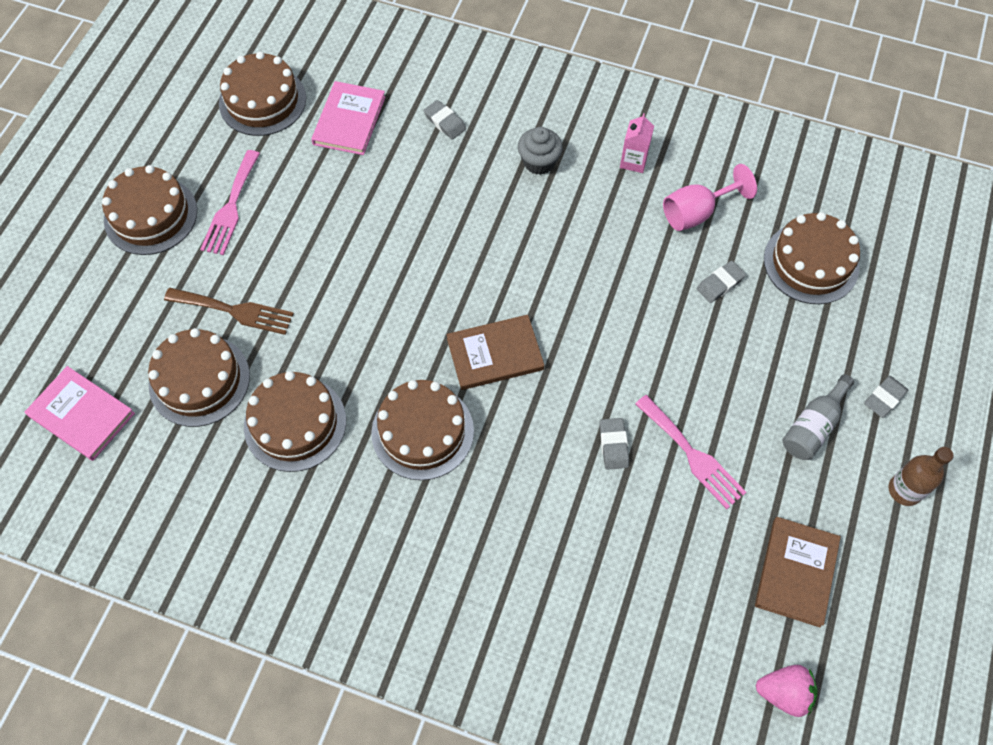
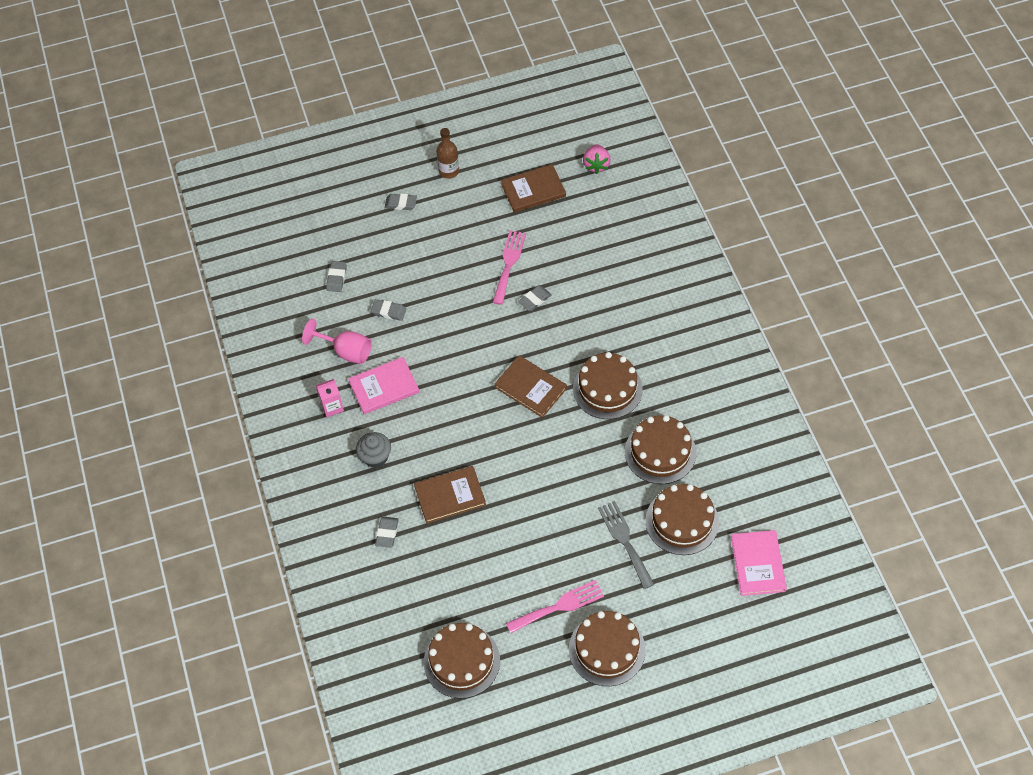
camera: 125 degrees left, 5 degrees down
brown fork [164,288,294,335] -> grey fork [598,501,655,589]
pink book [311,81,386,155] -> pink book moved to [348,357,419,414]
pink strawberry [756,665,818,717] -> pink strawberry turned 150 degrees counterclockwise [583,144,611,174]
brown cake [764,212,860,304] -> grey eraser [326,261,347,292]
grey bottle [783,374,854,460] -> none
none -> brown book [414,466,486,524]

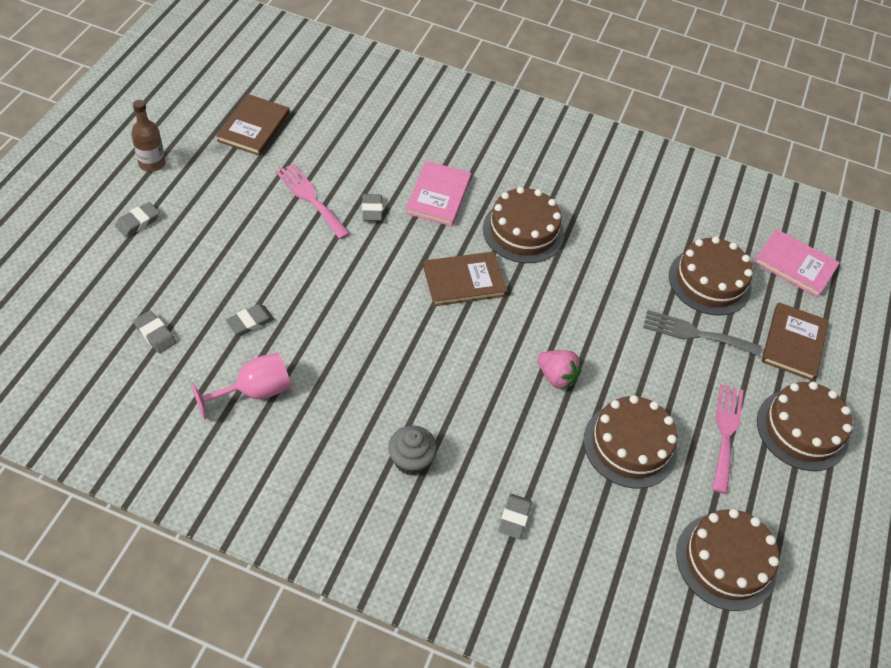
camera: 60 degrees left, 5 degrees down
pink carton [316,379,344,417] -> none
pink book [348,357,419,414] -> pink book moved to [405,161,471,226]
grey eraser [375,517,398,548] -> grey eraser turned 60 degrees clockwise [498,494,532,539]
brown book [414,466,486,524] -> brown book moved to [762,302,829,381]
pink strawberry [583,144,611,174] -> pink strawberry moved to [537,350,581,389]
brown cake [625,415,696,484] -> brown cake moved to [583,395,677,488]

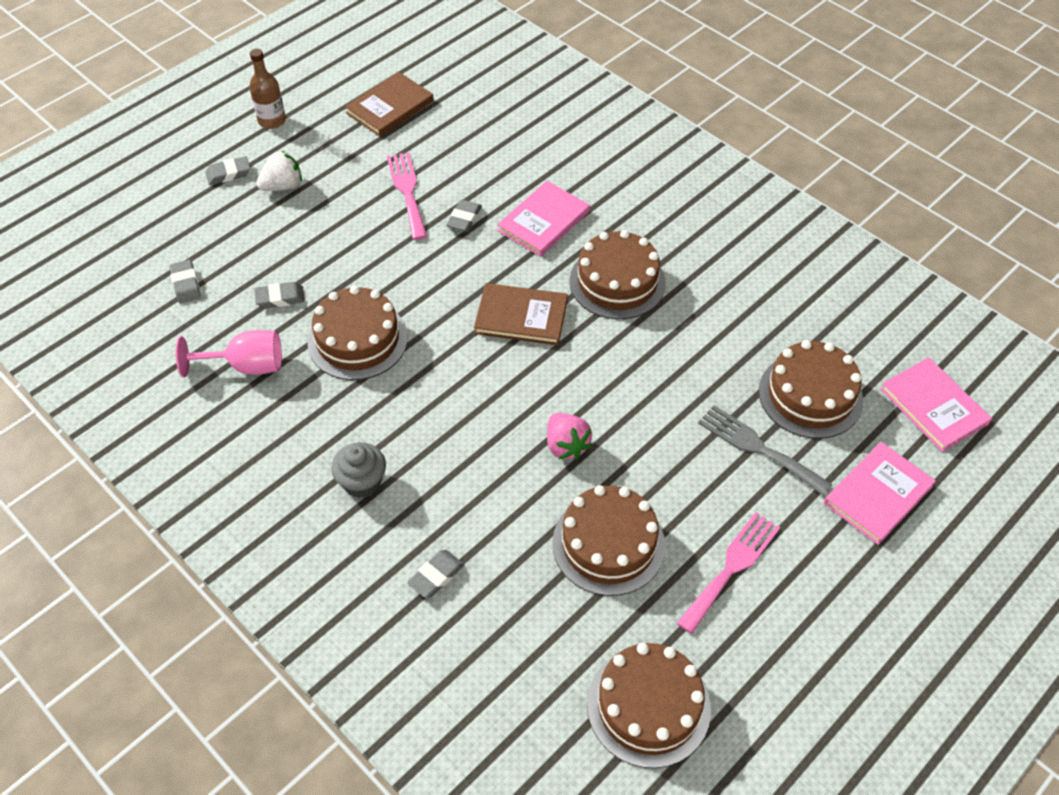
camera: 30 degrees right, 0 degrees up
brown cake [757,382,852,471] -> brown cake moved to [308,286,408,380]
brown book [762,302,829,381] -> pink book [824,442,936,545]
none -> white strawberry [256,151,302,191]

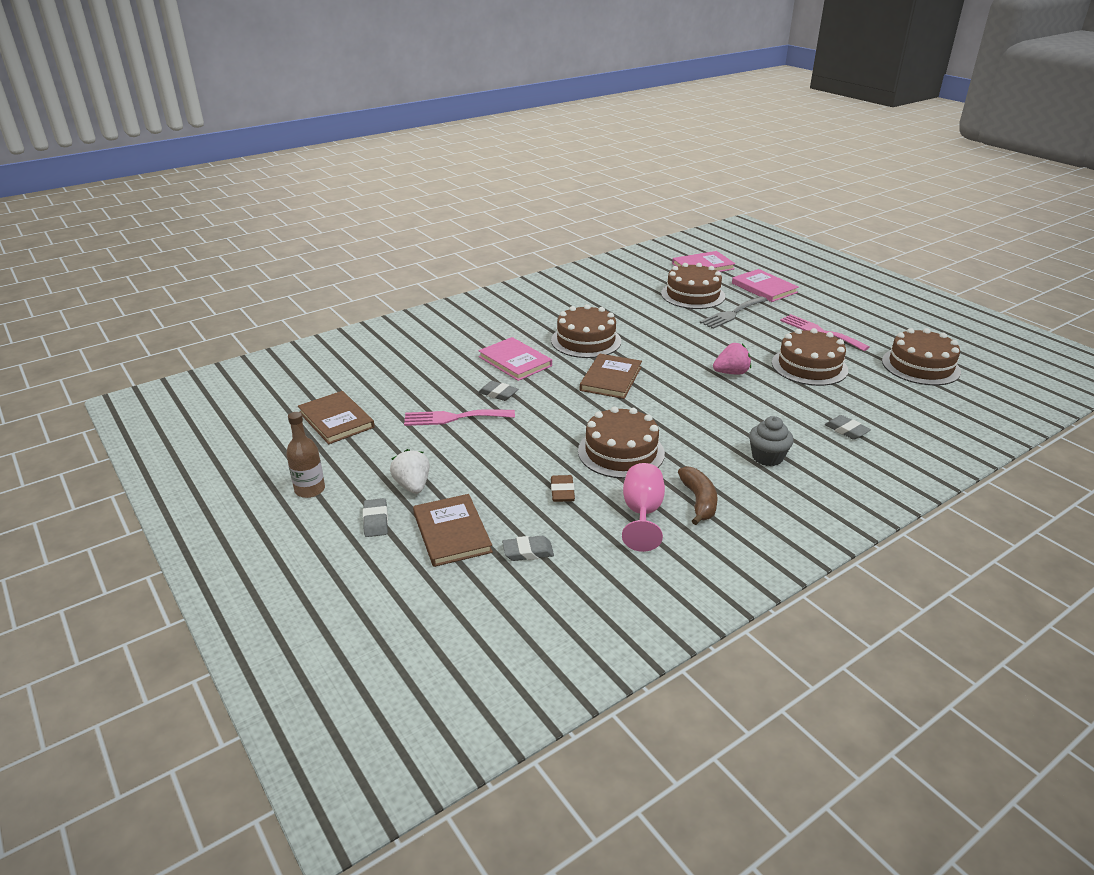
camera: 80 degrees left, 20 degrees down
grey eraser [254,282,305,308] -> brown eraser [551,475,575,502]
none -> brown book [413,494,493,567]
none -> brown banana [678,466,718,525]

